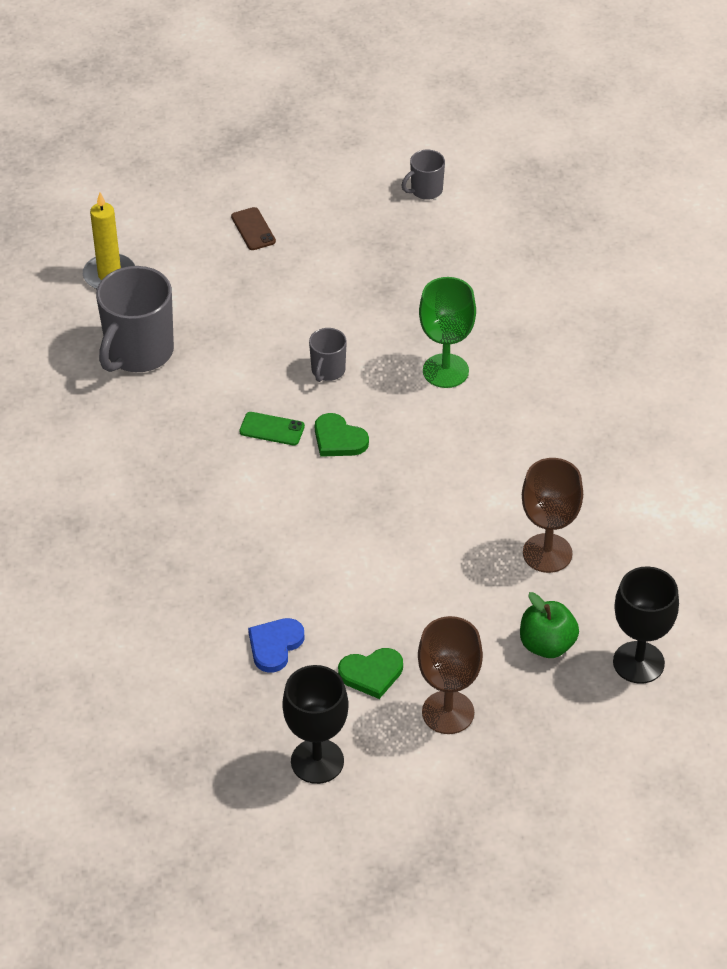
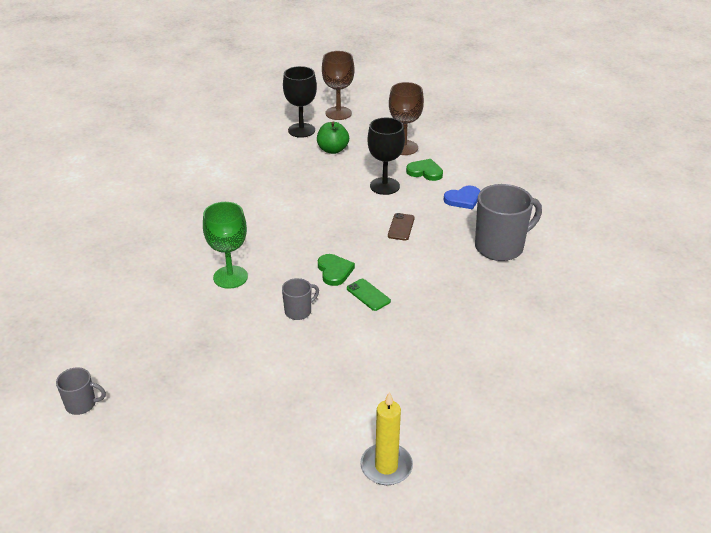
camera: 145 degrees left, 10 degrees down
grey mug [96,266,174,372] -> grey mug moved to [475,184,542,261]
brown phone [231,207,276,250] -> brown phone moved to [388,213,415,241]
black goblet [282,665,349,784] -> black goblet moved to [368,117,405,195]
brown goblet [522,458,583,573] -> brown goblet moved to [322,51,355,120]

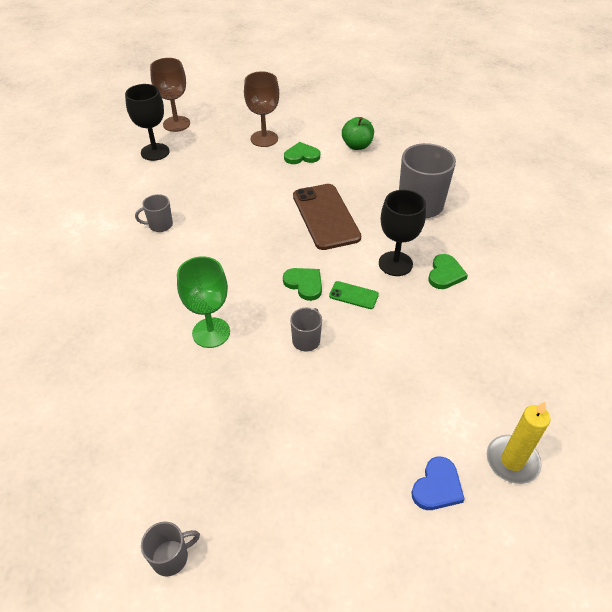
camera: 30 degrees left, 10 degrees up
green apple [317,122,349,154] -> green apple moved to [342,117,374,150]
black goblet [368,117,405,195] -> black goblet moved to [379,190,426,276]
brown phone [388,213,415,241] -> brown phone [293,184,361,250], size x2.19
blue heart [443,185,480,209] -> blue heart moved to [411,456,465,510]
none -> grey mug [135,194,173,232]
none -> green heart [428,254,468,289]

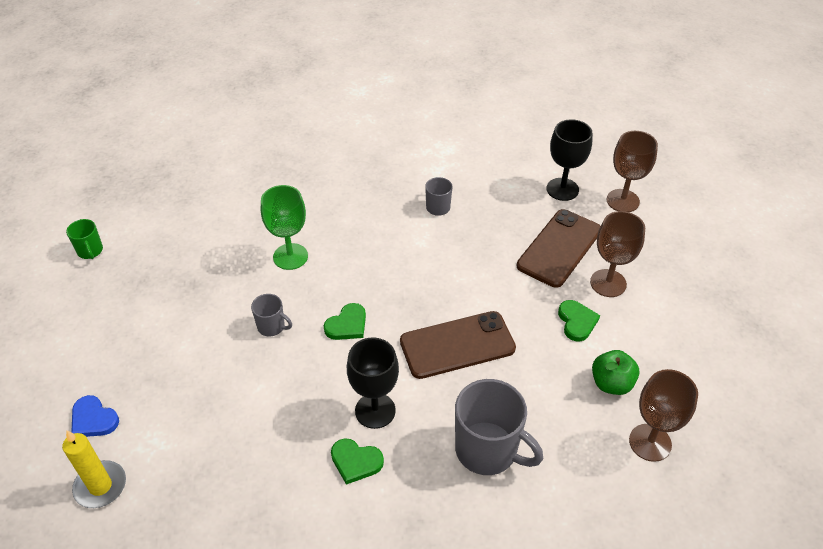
camera: 90 degrees right, 0 degrees up
grey mug [141,522,200,576] -> green mug [66,219,103,259]
green phone [329,281,379,309] -> none
none -> brown phone [517,209,601,288]
none -> brown goblet [629,369,698,462]

